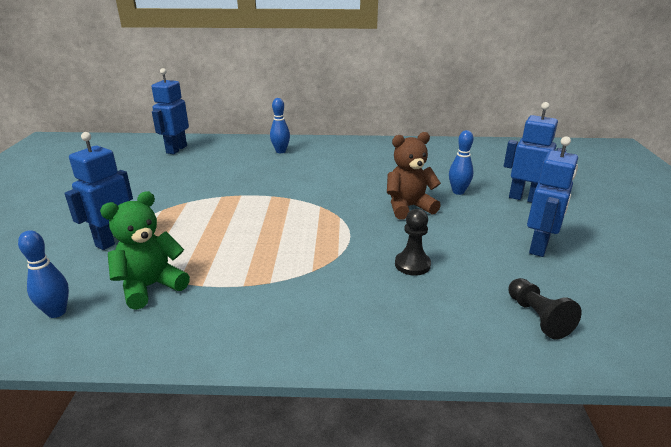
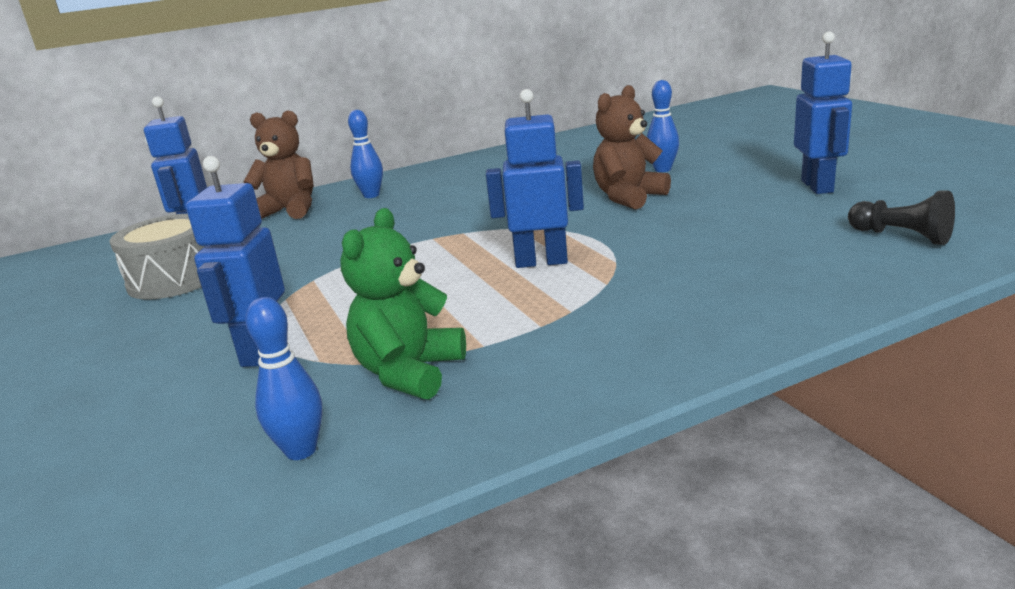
camera: 25 degrees left, 5 degrees down
black pawn [395,209,431,276] -> none
blue robot [504,102,566,203] -> blue robot moved to [486,89,584,268]
none -> grey drum [109,214,205,299]
none -> brown teddy bear [244,110,313,219]

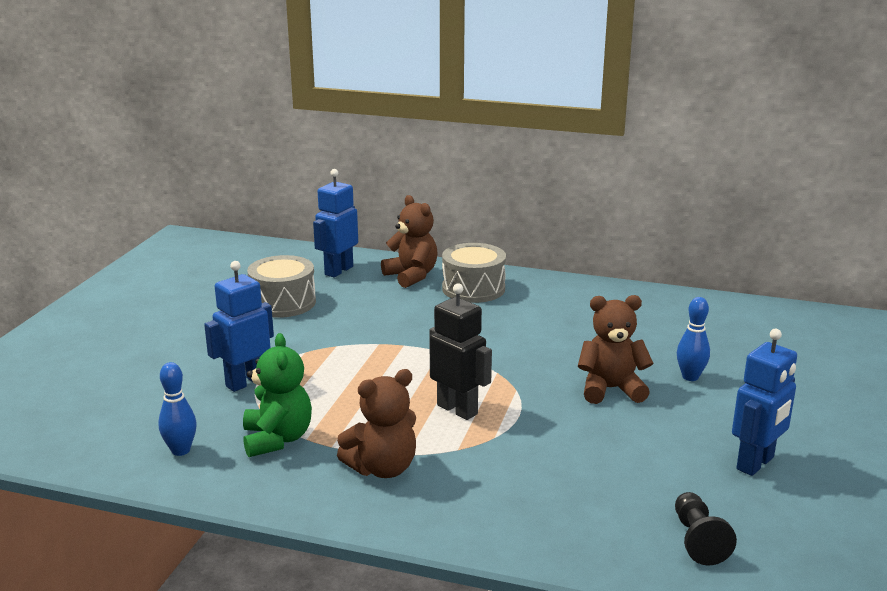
camera: 40 degrees right, 0 degrees up
green teddy bear [340,208,466,400] -> green teddy bear turned 105 degrees clockwise [243,333,312,457]
blue bowling pin [348,110,383,198] -> grey drum [442,243,506,303]
blue robot [486,89,584,268] -> black robot [429,283,492,420]
none -> brown teddy bear [337,369,416,478]

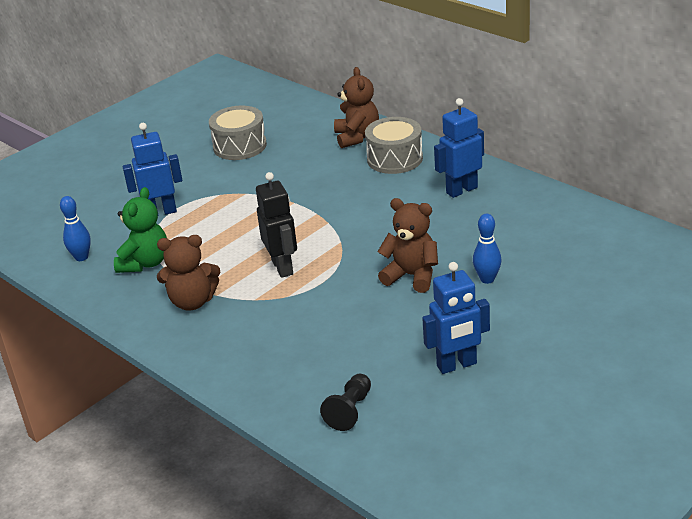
camera: 30 degrees right, 10 degrees up
blue robot [313,169,358,277] -> blue robot moved to [434,98,484,198]

